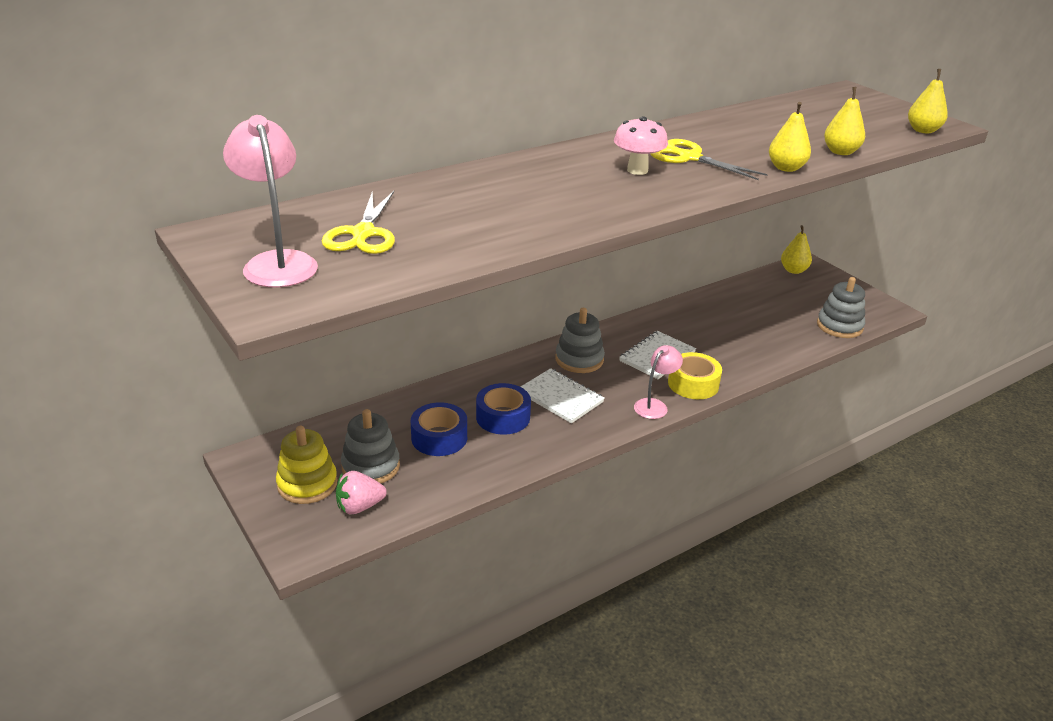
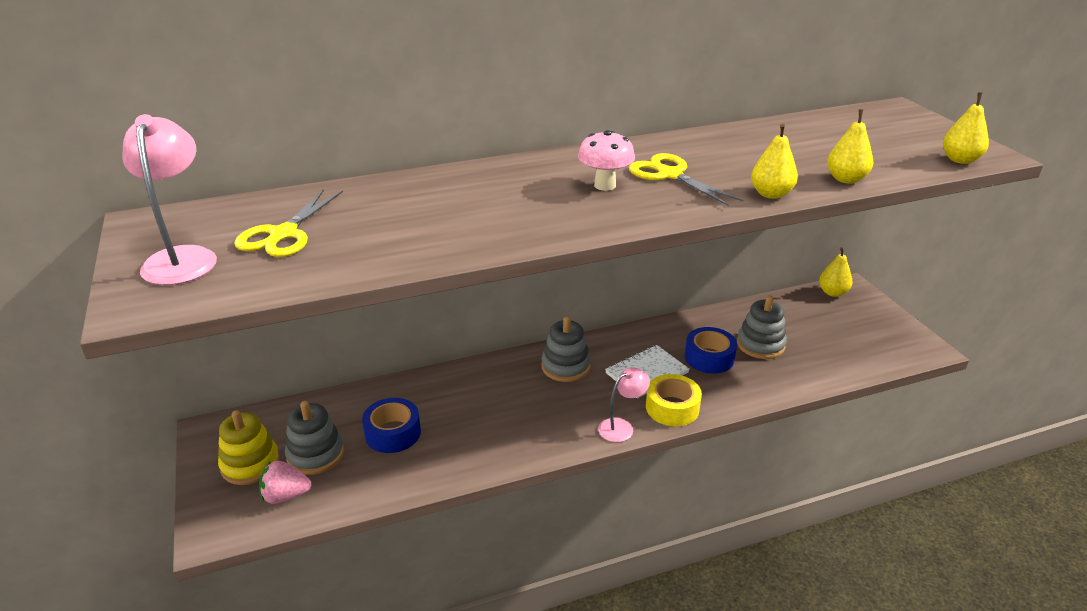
camera: 15 degrees right, 0 degrees up
blue tape [476,383,531,435] -> blue tape moved to [685,327,737,374]
white notebook [521,368,605,423] -> none
grey stacking toy [817,277,865,338] -> grey stacking toy moved to [737,296,787,359]

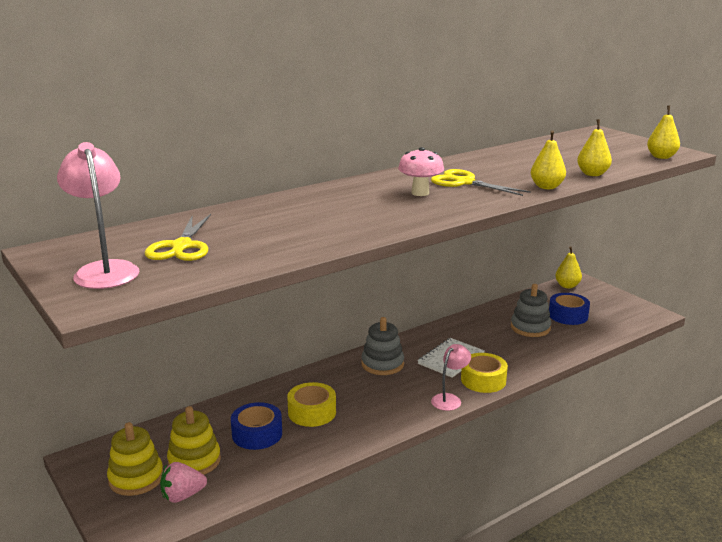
camera: 15 degrees left, 10 degrees down
grey stacking toy [285,401,344,475] -> yellow stacking toy [167,406,221,475]
blue tape [685,327,737,374] -> blue tape moved to [549,293,590,325]
none -> yellow tape [287,382,336,427]

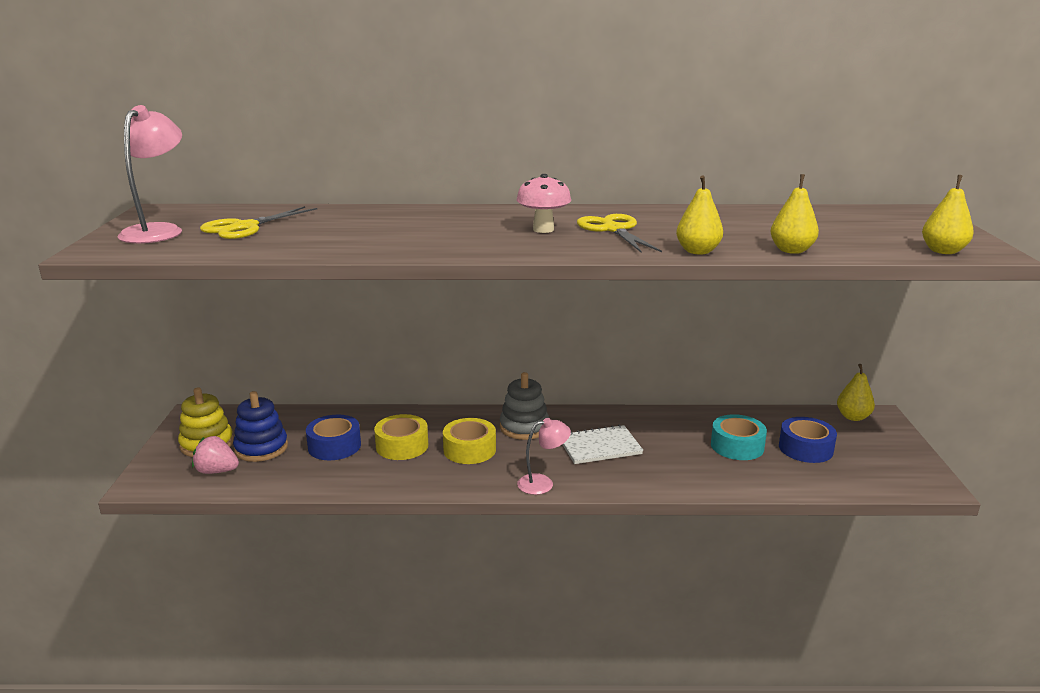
camera: 35 degrees right, 0 degrees up
yellow stacking toy [167,406,221,475] -> blue stacking toy [233,391,288,462]
yellow tape [461,353,508,393] -> yellow tape moved to [443,418,496,464]
grey stacking toy [511,284,551,337] -> turquoise tape [711,414,767,460]

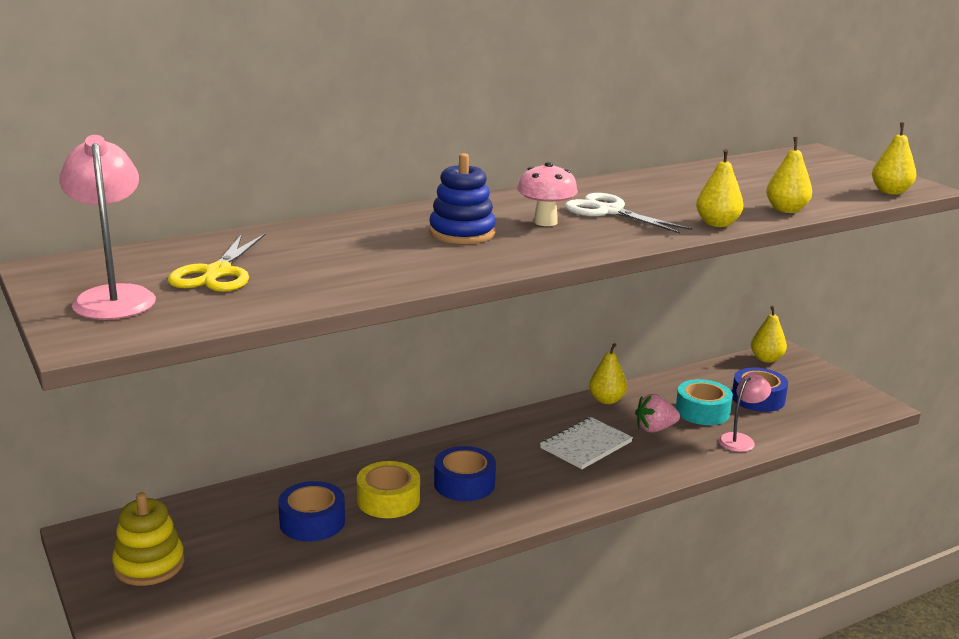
camera: 30 degrees left, 0 degrees up
pink strawberry [192,436,239,474] -> pink strawberry moved to [635,394,680,433]
blue stacking toy [233,391,288,462] -> blue stacking toy moved to [429,153,496,244]
yellow tape [443,418,496,464] -> blue tape [434,446,496,501]
grey stacking toy [500,372,549,440] -> none
pink lamp [517,418,571,495] -> pink lamp moved to [718,373,771,452]
yellow scissors [577,214,662,252] -> white scissors [565,193,693,234]
none -> yellow pear [589,343,627,404]

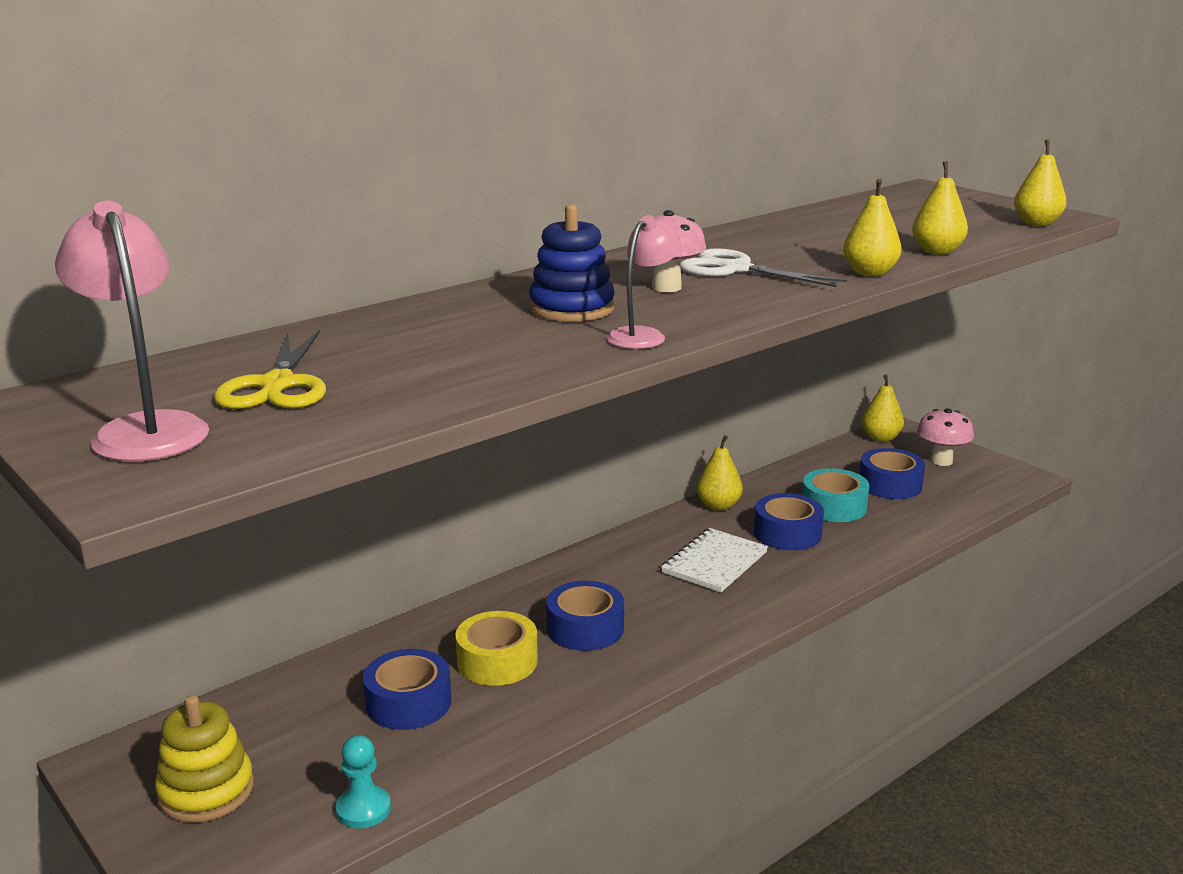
camera: 10 degrees left, 0 degrees up
pink strawberry [635,394,680,433] -> blue tape [754,493,824,550]
pink lamp [718,373,771,452] -> pink lamp moved to [606,215,682,349]
none -> turquoise pawn [336,735,391,829]
none -> pink mushroom [917,408,974,466]

